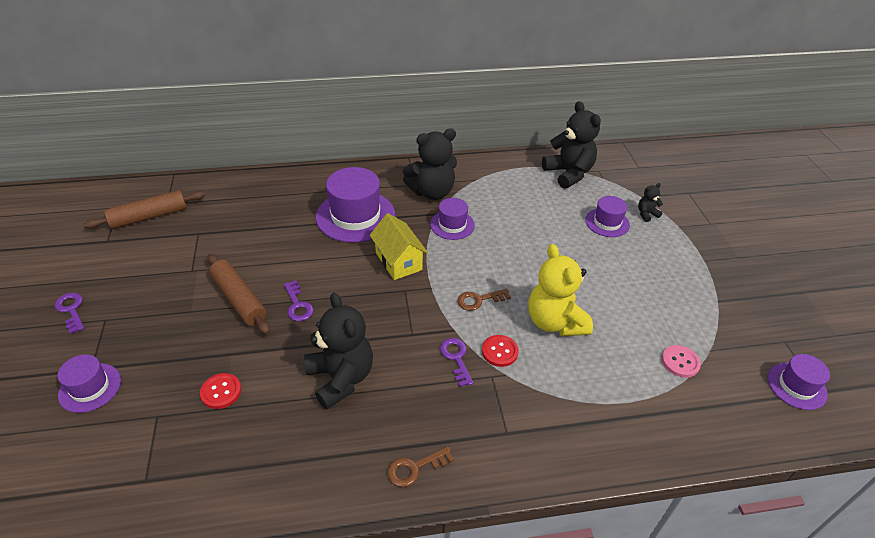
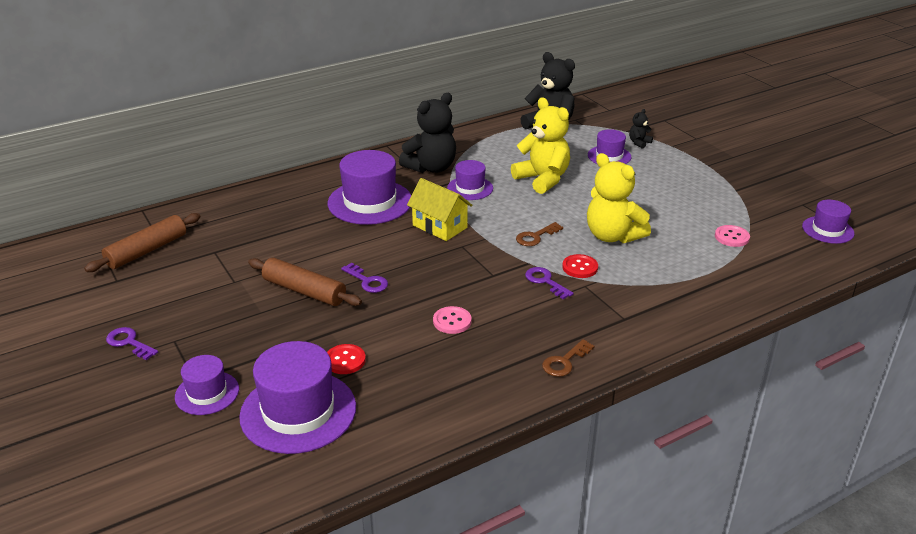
camera: 20 degrees left, 10 degrees down
black teddy bear [304,292,373,410] -> pink button [433,306,472,334]
none -> purple hat [239,341,356,454]
none -> yellow teddy bear [511,97,570,194]

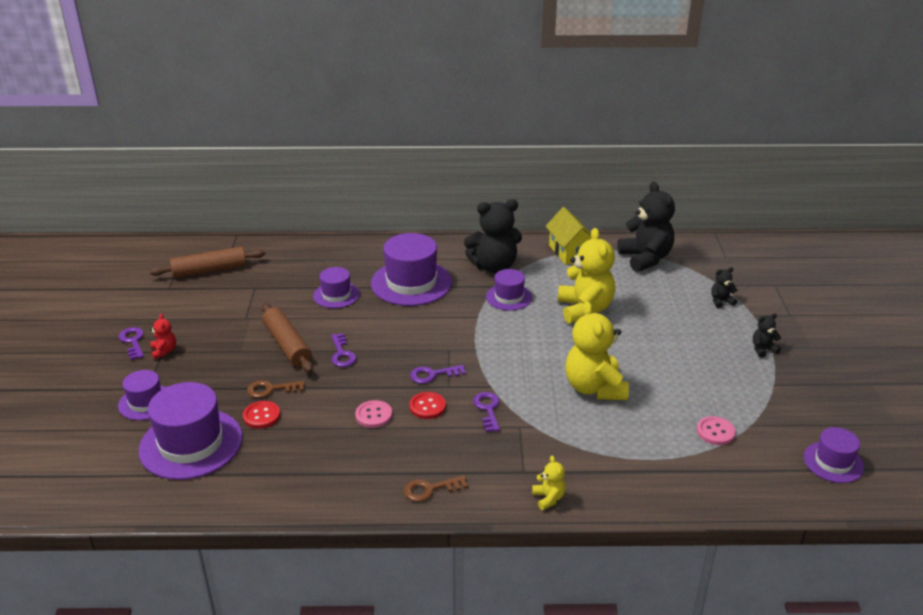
camera: 30 degrees right, 0 degrees up
yellow house [407,178,472,241] -> yellow house moved to [546,207,591,265]
brown key [516,222,563,246] -> brown key moved to [247,380,305,398]
red button [562,254,598,278] -> red button moved to [410,392,446,419]
purple hat [588,129,631,164] -> purple hat moved to [313,267,360,308]
none -> red teddy bear [150,314,176,359]
none -> purple key [410,365,466,384]
none -> yellow teddy bear [532,456,566,510]
none -> black teddy bear [753,313,781,358]

